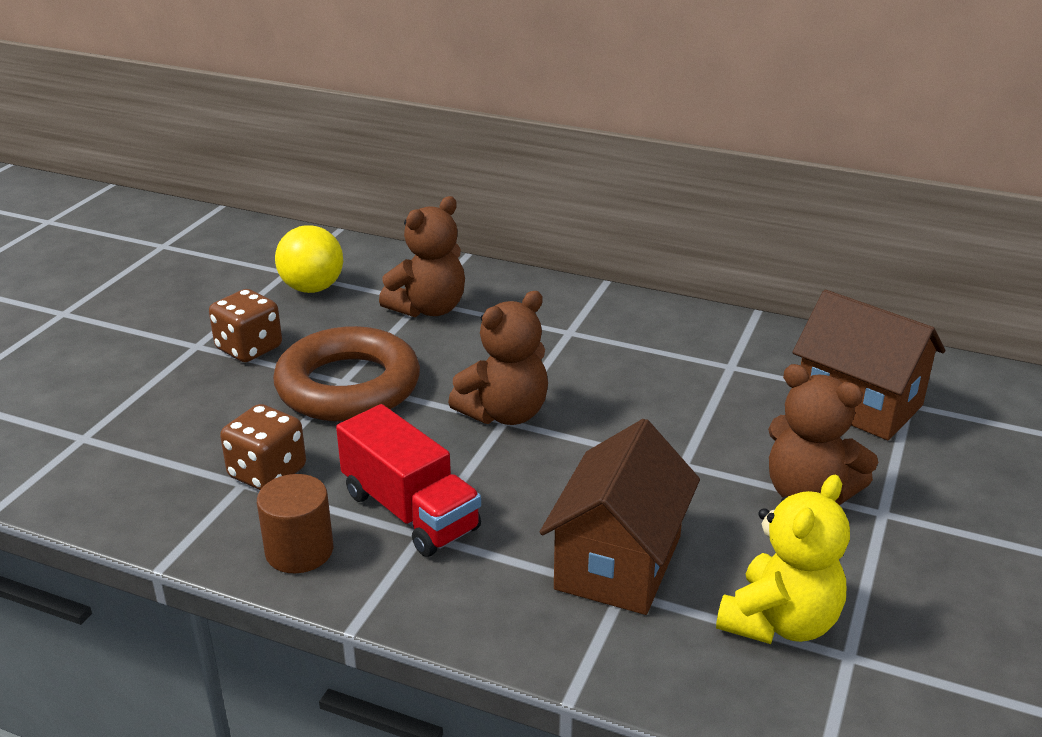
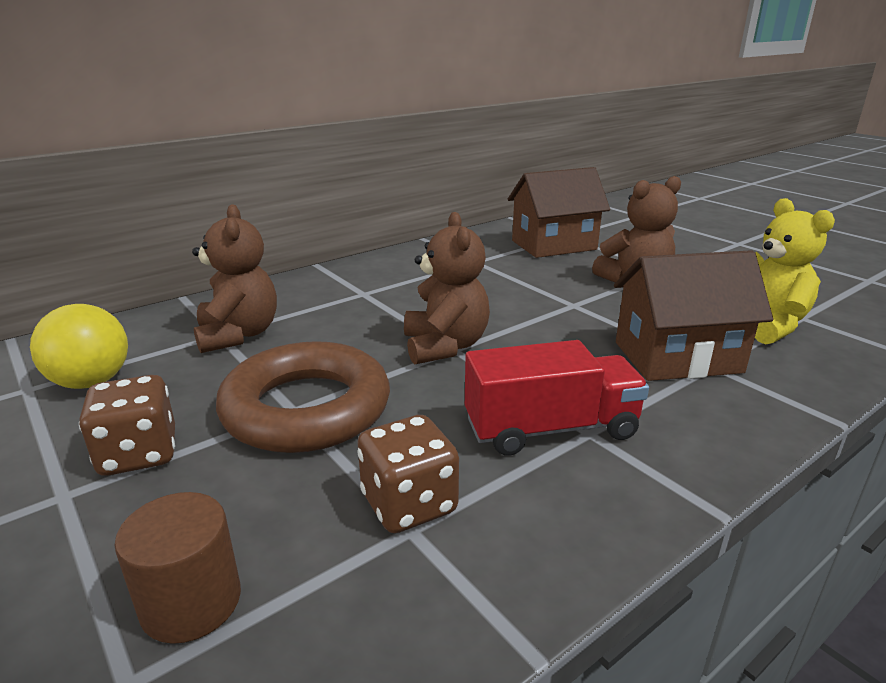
camera: 60 degrees left, 5 degrees down
brown cylinder [257,474,333,573] -> brown cylinder moved to [114,492,241,644]
brown house [540,419,700,615] -> brown house turned 60 degrees counterclockwise [614,250,773,381]

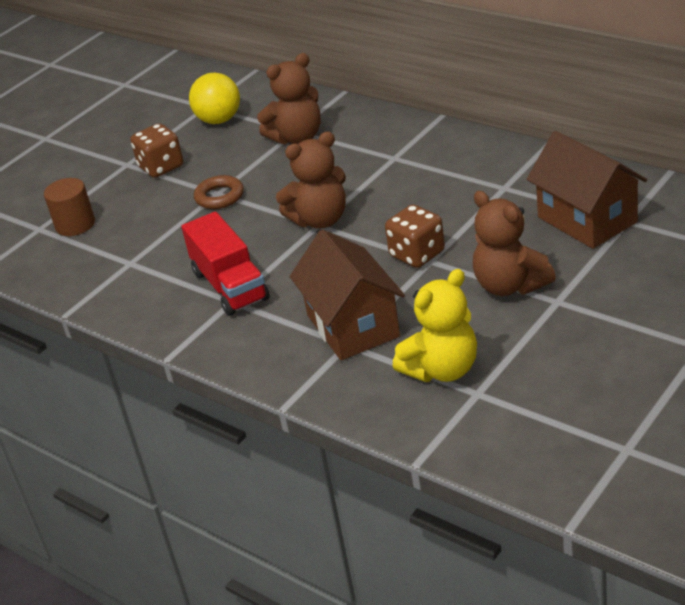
camera: 80 degrees right, 10 degrees up
brown ring [216,341,390,453] -> brown ring [194,175,244,209], size x0.48
brown dice [357,415,459,533] -> brown dice moved to [385,205,445,268]

